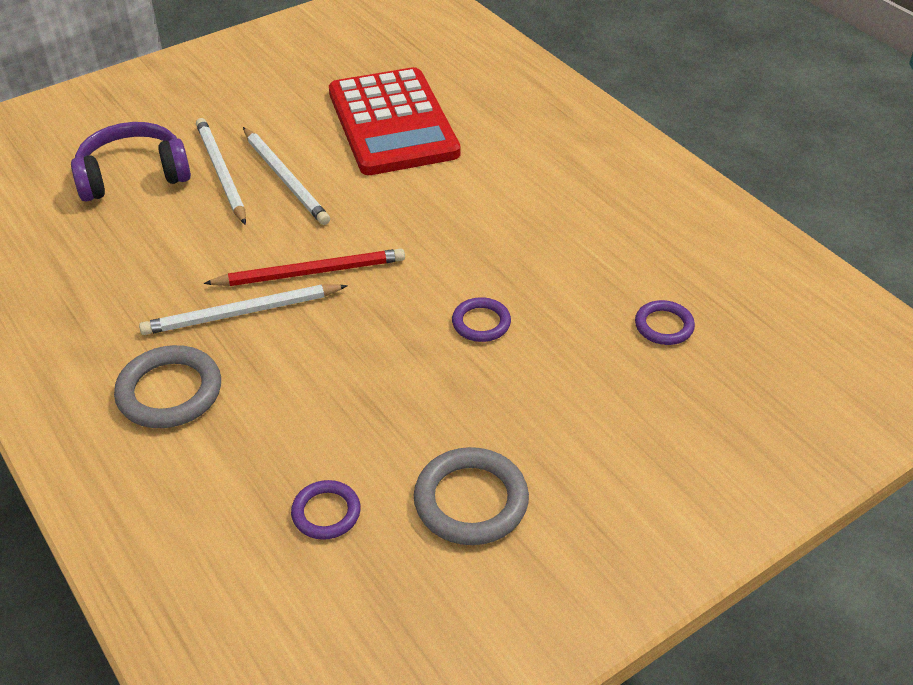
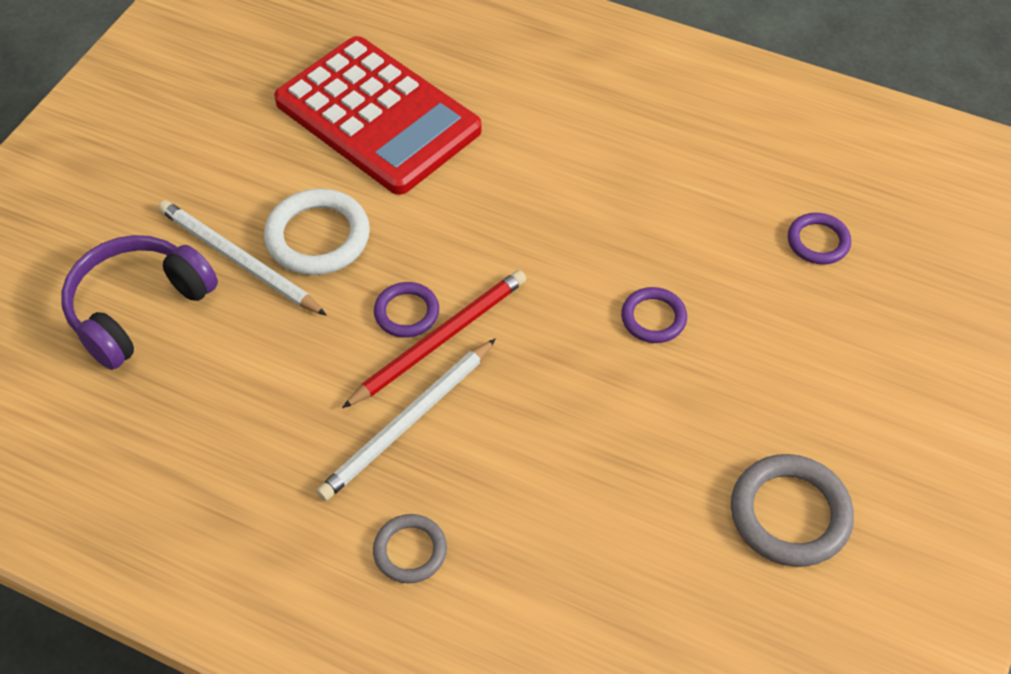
camera: 30 degrees left, 10 degrees up
grey ring [114,345,221,428] -> grey ring [373,514,447,583], size x0.60
white pencil [243,127,330,225] -> white ring [264,189,370,275]
purple ring [291,480,361,540] -> purple ring moved to [374,282,439,338]

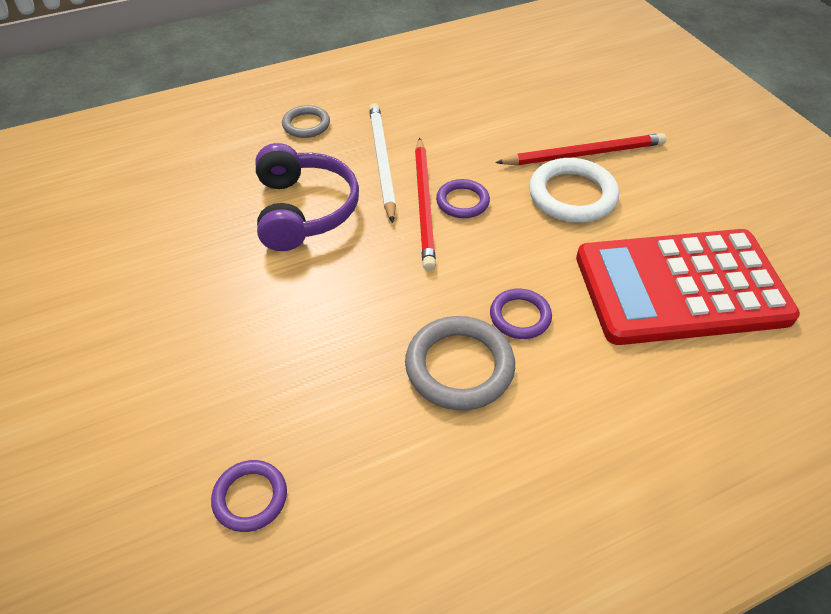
camera: 130 degrees right, 5 degrees down
purple headphones [61,235,218,370] -> purple headphones moved to [255,143,359,251]
white pencil [158,200,327,316] -> red pencil [495,133,666,165]
purple ring [621,287,687,343] -> purple ring moved to [490,289,552,339]
grey ring [731,454,854,567] -> grey ring moved to [405,316,515,410]

